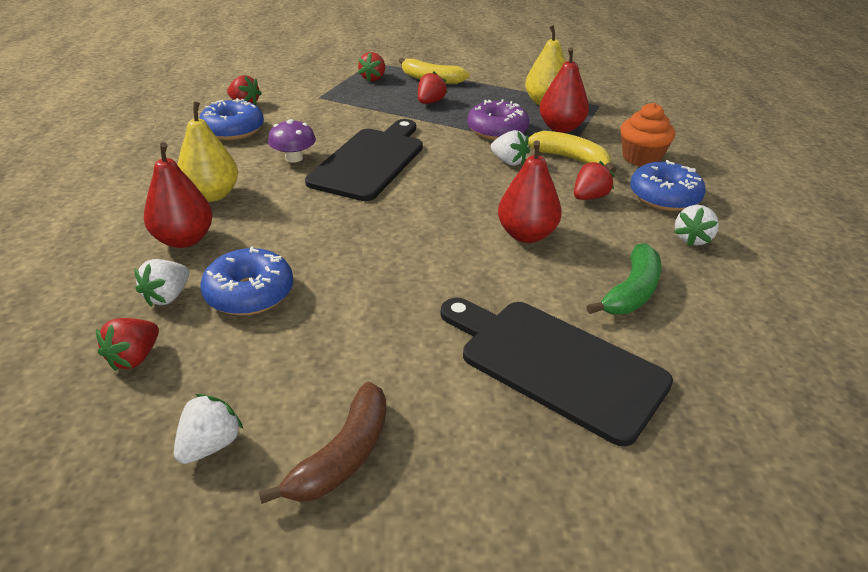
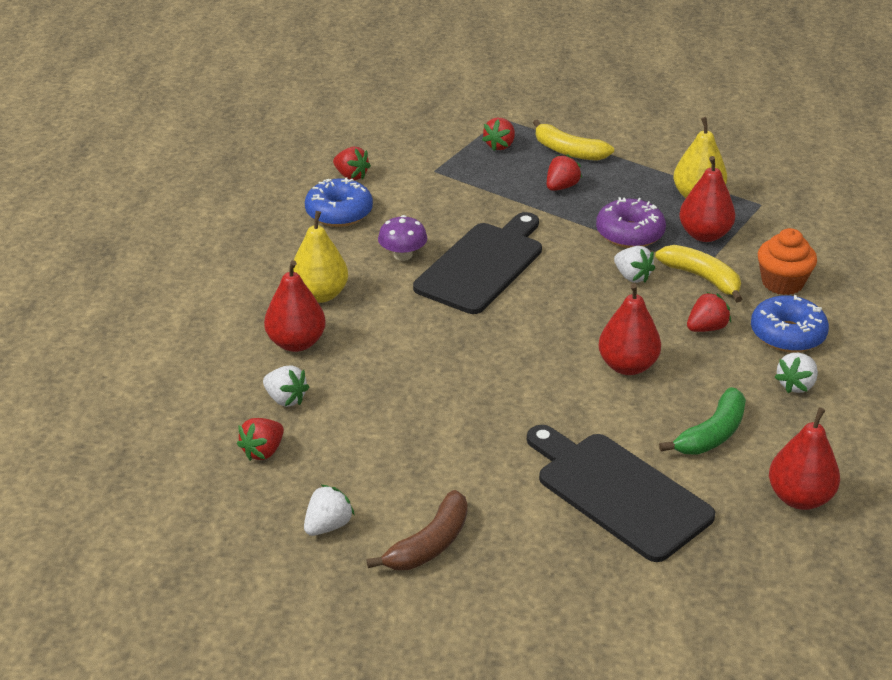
camera: 10 degrees right, 0 degrees up
white strawberry [135,259,189,307] -> white strawberry turned 90 degrees counterclockwise [263,365,309,407]
blue donut [200,247,293,315] -> none
none -> red pear [769,407,840,510]

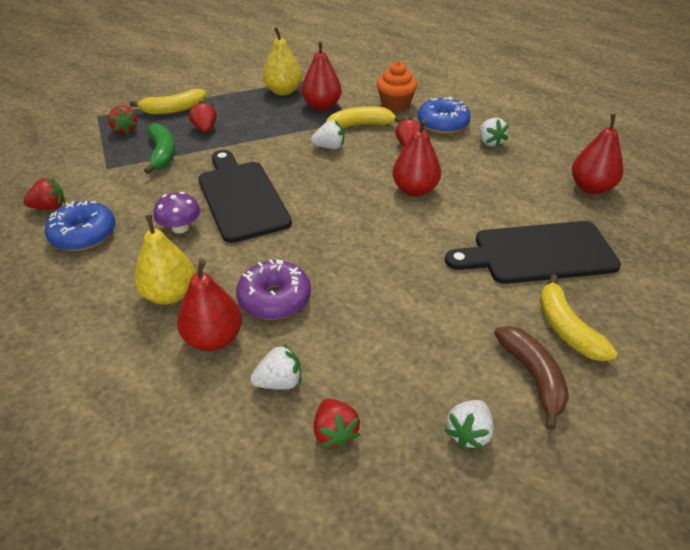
camera: 55 degrees left, 5 degrees up
white strawberry [304,484,355,536] -> white strawberry turned 135 degrees counterclockwise [445,400,494,449]
purple donut [596,197,666,248] -> purple donut moved to [236,259,311,320]
green banana [659,387,746,455] -> green banana moved to [144,123,175,174]
none -> yellow banana [540,274,617,361]

